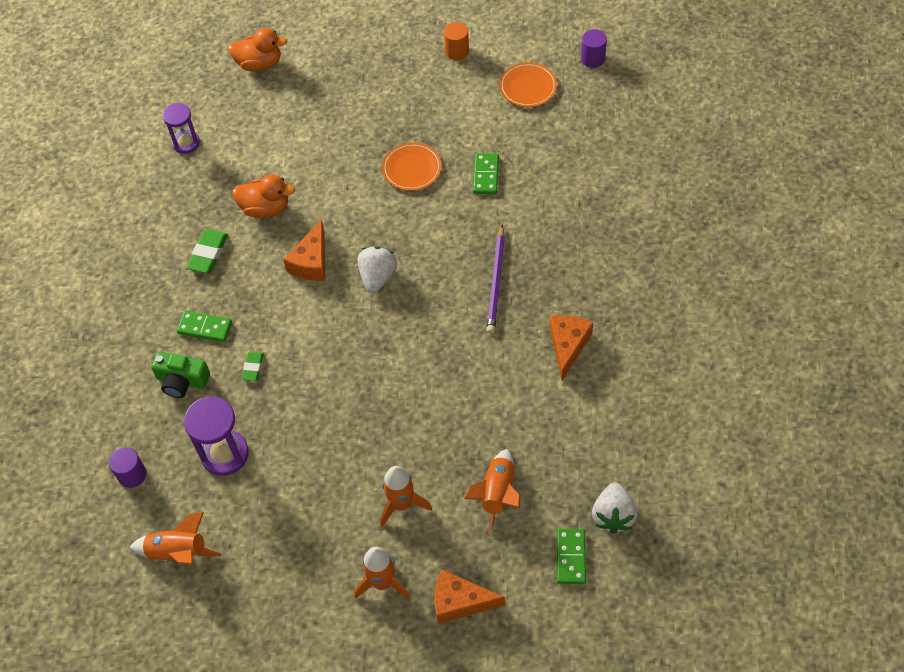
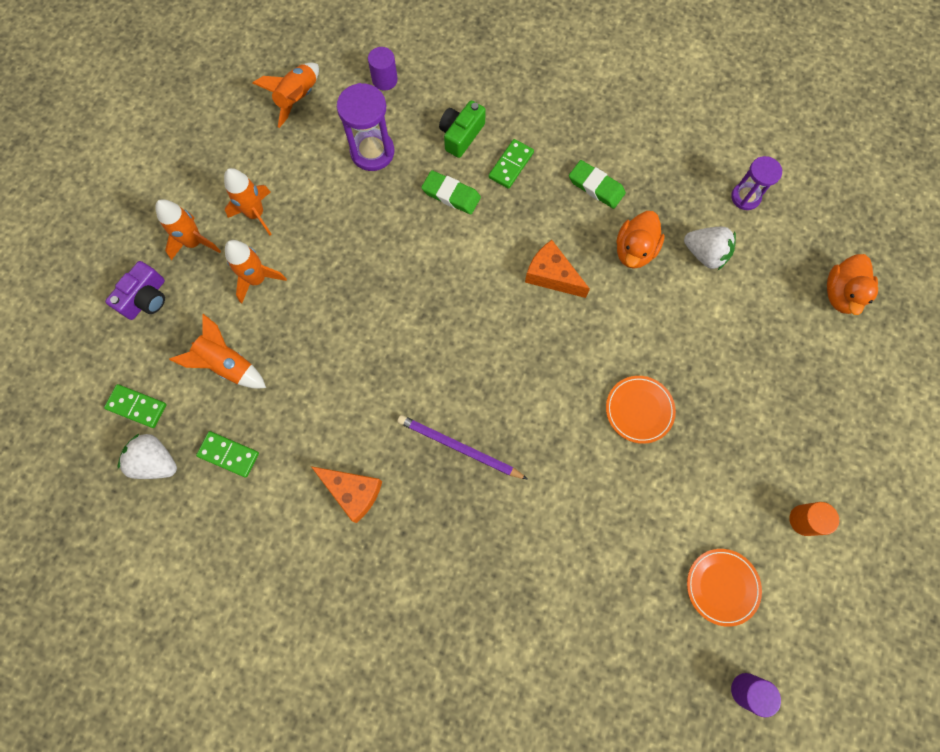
camera: 105 degrees right, 15 degrees up
green eraser [242,351,264,381] -> green eraser [421,170,481,214], size x1.60
white strawberry [358,246,397,293] -> white strawberry moved to [684,227,736,270]
orange cheese [435,569,505,624] -> purple camera [105,261,165,320]
green domino [473,153,499,194] -> green domino moved to [196,431,259,478]
none -> orange rocket [224,168,272,236]

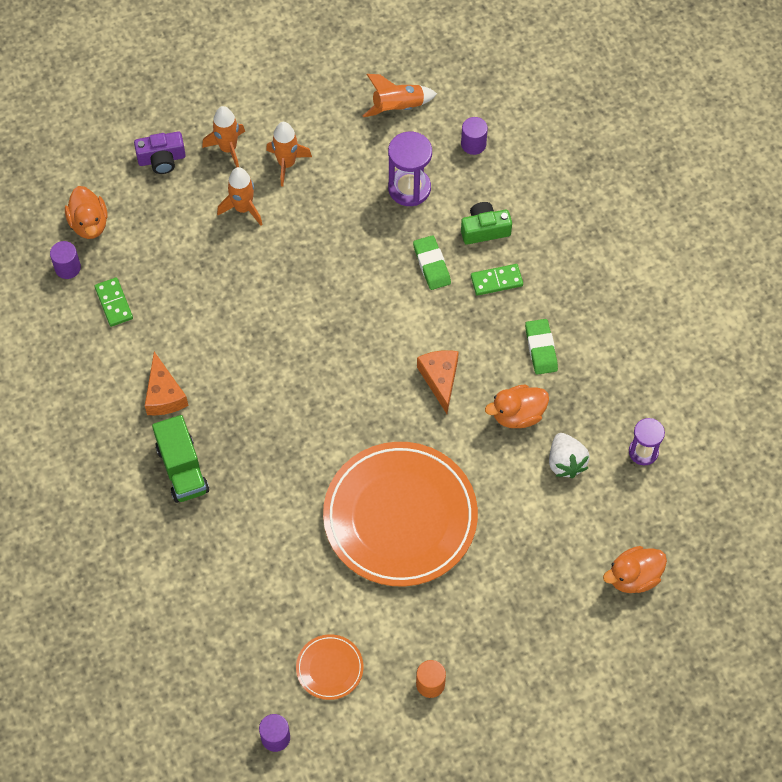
camera: 45 degrees right, 10 degrees down
green domino [104,384,166,428] -> orange duck [65,186,107,239]
white strawberry [118,434,177,479] -> purple cylinder [50,241,81,279]
orange rocket [169,314,266,388] -> none
purple pencil [397,415,527,479] -> none
orange plate [606,376,676,444] -> orange plate [323,442,478,586], size x2.37
none -> green truck [152,415,209,503]

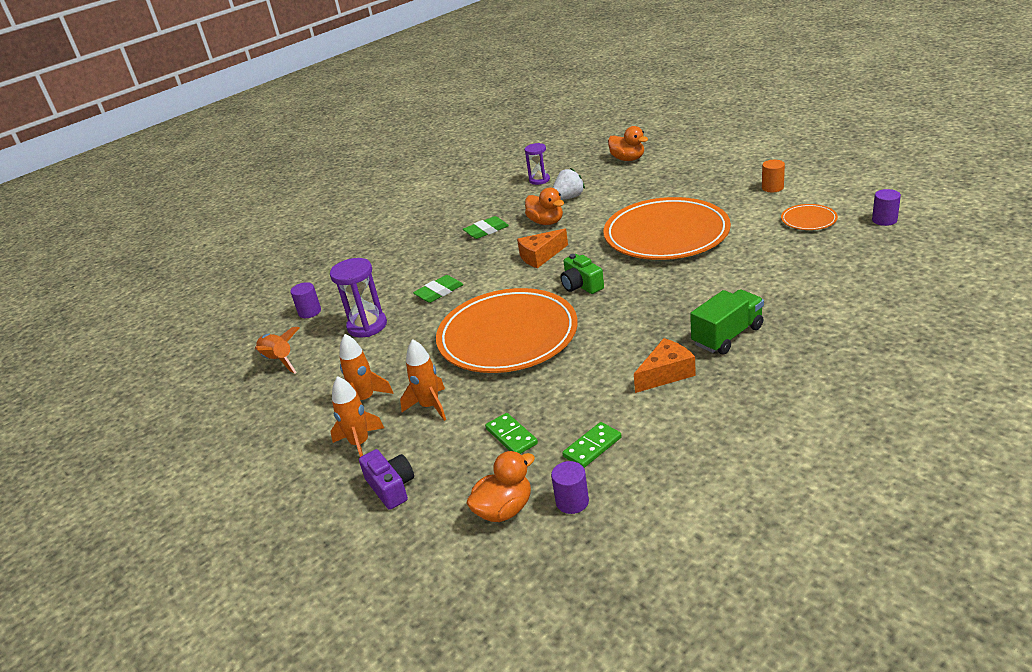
camera: 105 degrees left, 30 degrees down
green camera [461,202,512,245] -> green camera moved to [560,254,604,294]
green domino [471,264,523,296] -> green domino moved to [485,413,538,454]
none -> orange plate [436,288,578,373]

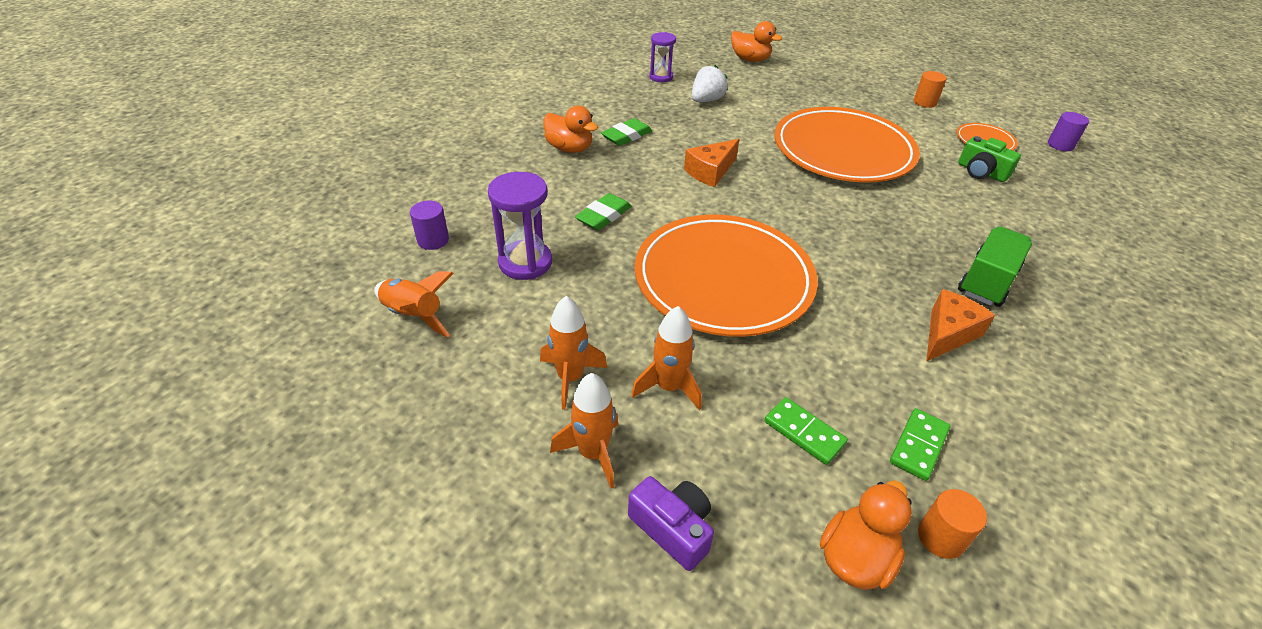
camera: 20 degrees left, 10 degrees up
orange duck [525,188,564,225] -> orange duck moved to [543,106,598,153]
purple cylinder [551,461,589,514] -> orange cylinder [918,489,987,559]
green camera [560,254,604,294] -> green camera moved to [958,136,1021,182]

